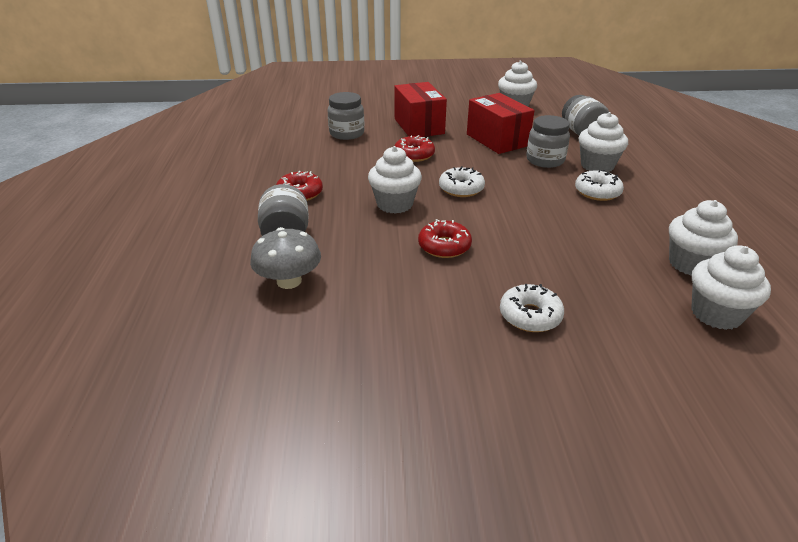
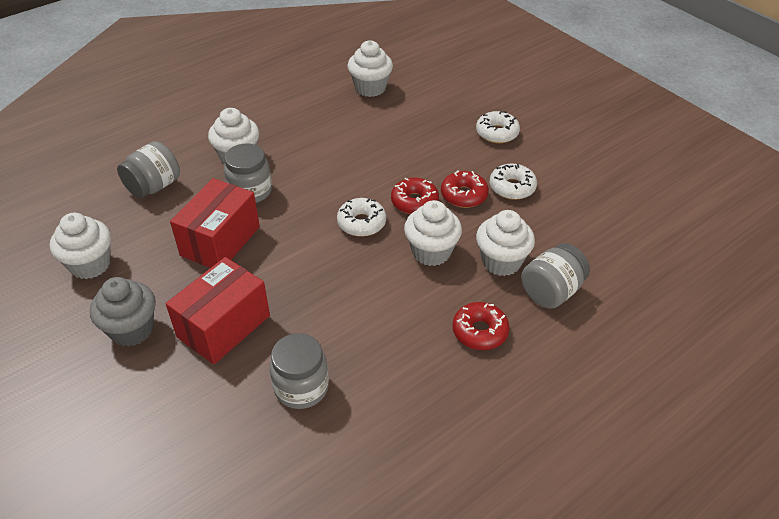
camera: 125 degrees left, 10 degrees up
grey mushroom [250,227,321,289] -> none
red donut [395,135,435,162] -> red donut moved to [391,178,439,214]
white donut [575,170,624,201] -> white donut moved to [490,163,537,200]
white cupcake [691,245,771,330] -> white cupcake moved to [476,210,535,276]
none -> grey cupcake [90,277,156,347]

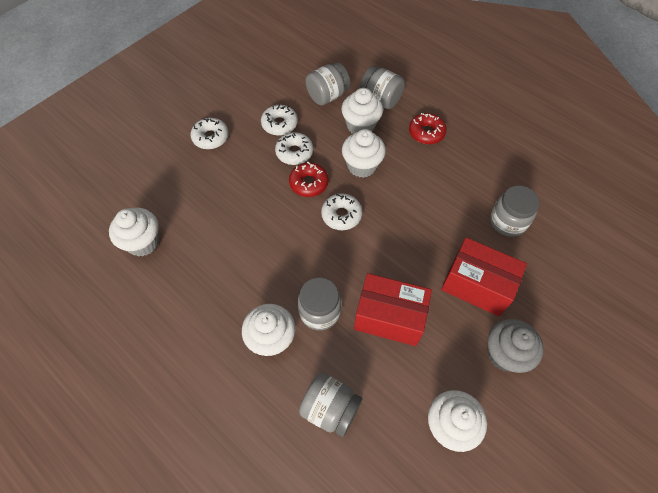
camera: 100 degrees left, 15 degrees up
red donut [441,170,489,208] -> white donut [275,132,313,165]
none -> grey jar [305,62,350,105]

